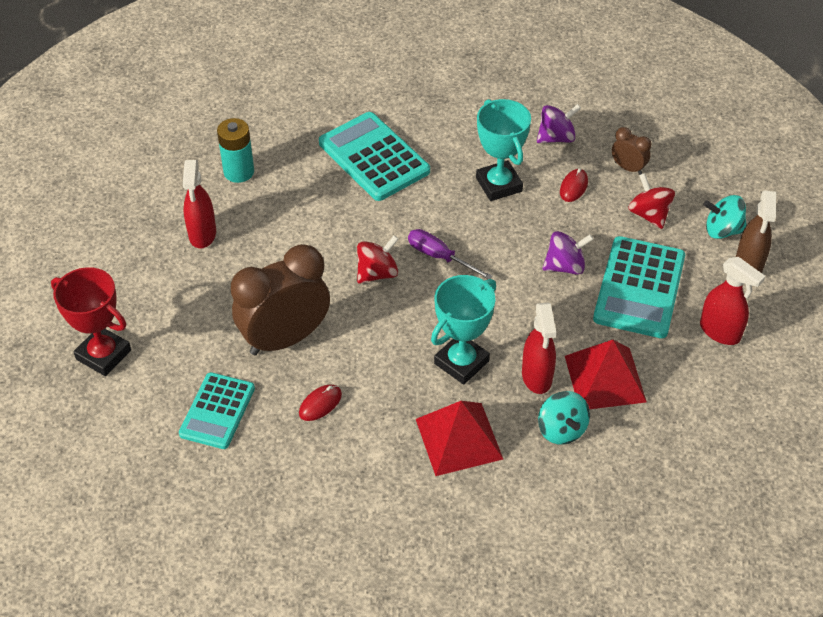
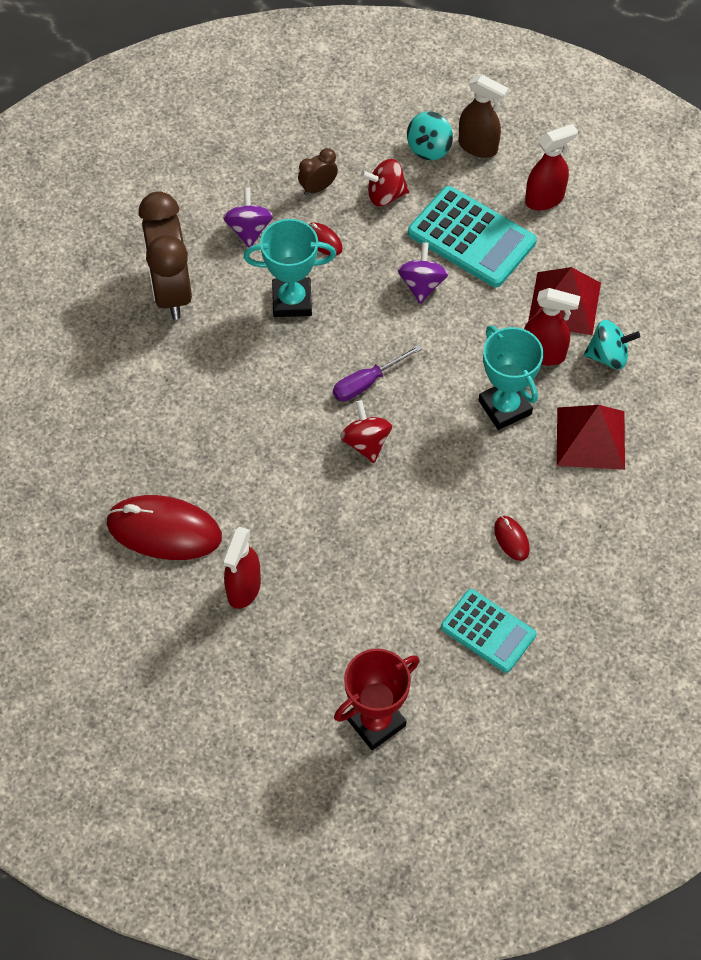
camera: 70 degrees left, 10 degrees up
red spray bottle [183,160,216,249] -> red spray bottle turned 90 degrees clockwise [223,527,261,609]
turquoise battery [217,118,254,183] -> red mouse [106,495,222,560]
brown clock [231,244,330,355] -> brown clock moved to [139,191,192,320]
turquoise calculator [319,112,430,201] -> none

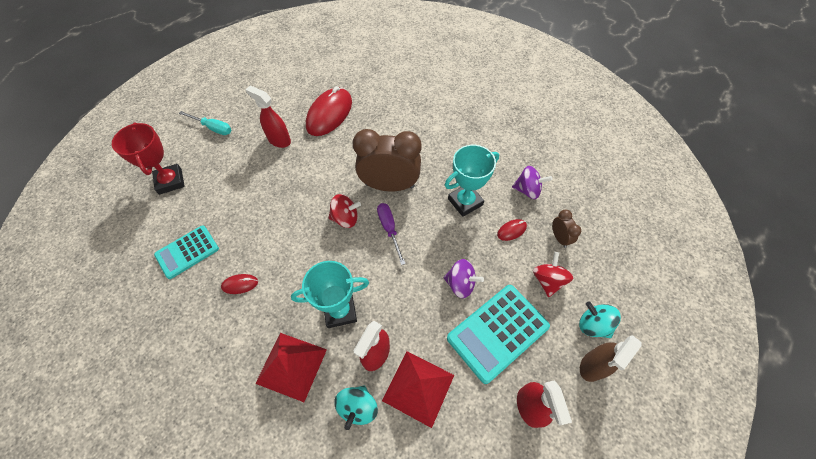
camera: 105 degrees right, 0 degrees up
brown clock [139,191,192,320] -> brown clock moved to [353,129,422,191]
turquoise trophy [244,219,336,317] -> turquoise trophy turned 45 degrees clockwise [445,145,499,217]
none -> turquoise screwdriver [179,111,231,135]

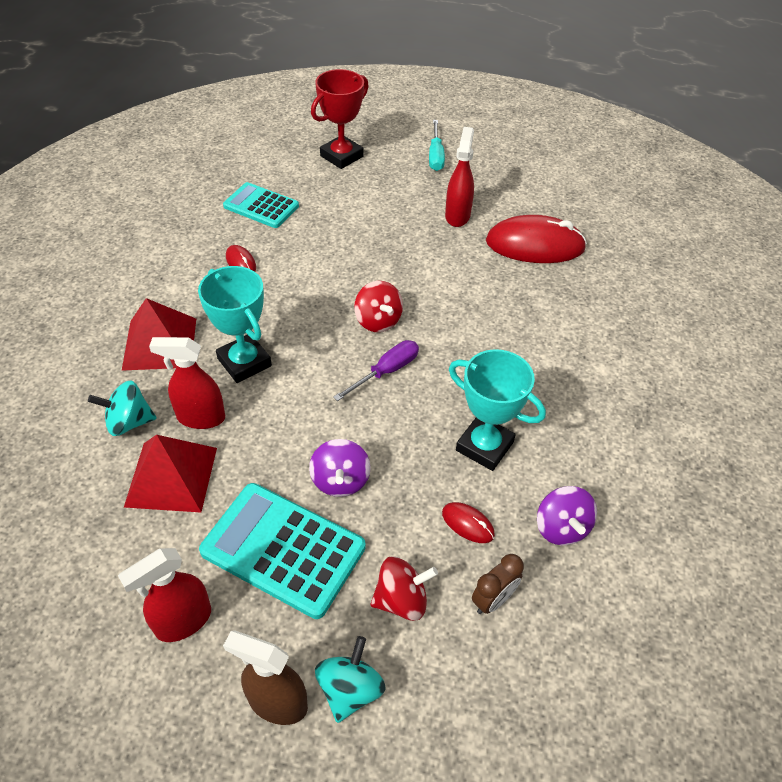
camera: 65 degrees right, 10 degrees down
brown clock [353,129,422,191] -> none

